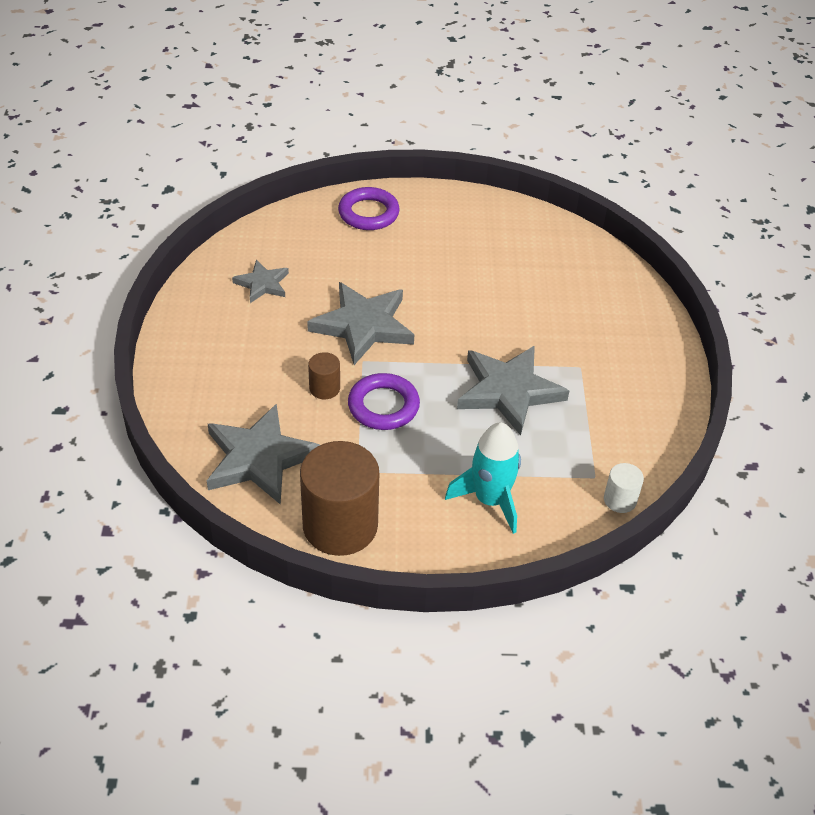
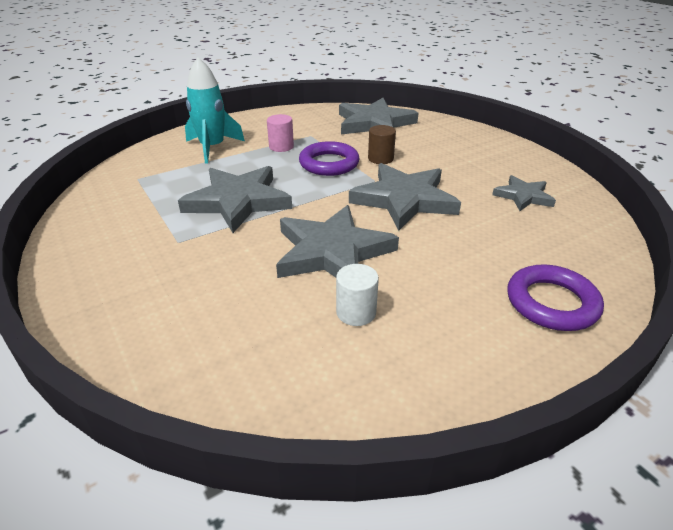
camera: 150 degrees right, 10 degrees down
brown cylinder [300,441,379,556] -> none
white cylinder [604,463,644,513] -> white cylinder moved to [336,264,379,326]
none -> pink cylinder [267,114,294,152]
none -> grey star [276,205,399,278]

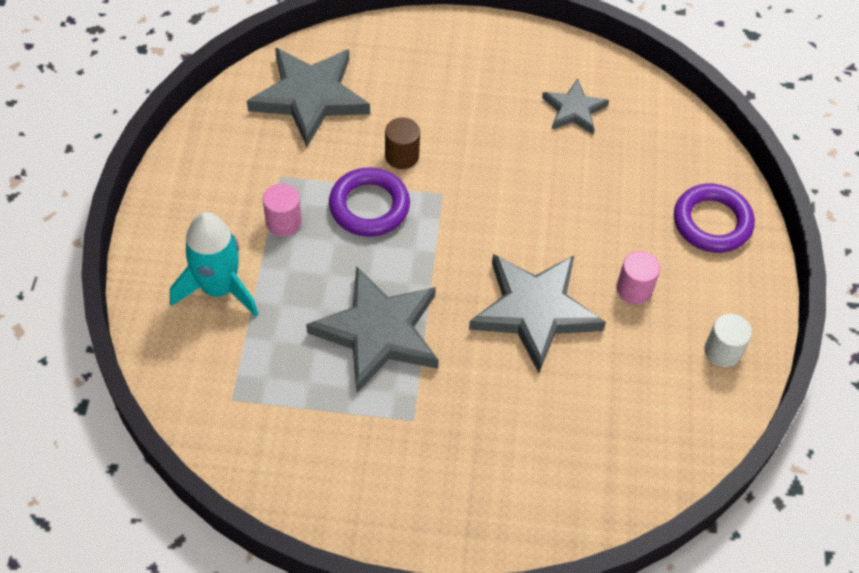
camera: 55 degrees left, 20 degrees up
white cylinder [336,264,379,326] -> white cylinder moved to [704,314,752,368]
grey star [349,163,461,231] -> none
none -> pink cylinder [616,251,660,304]

